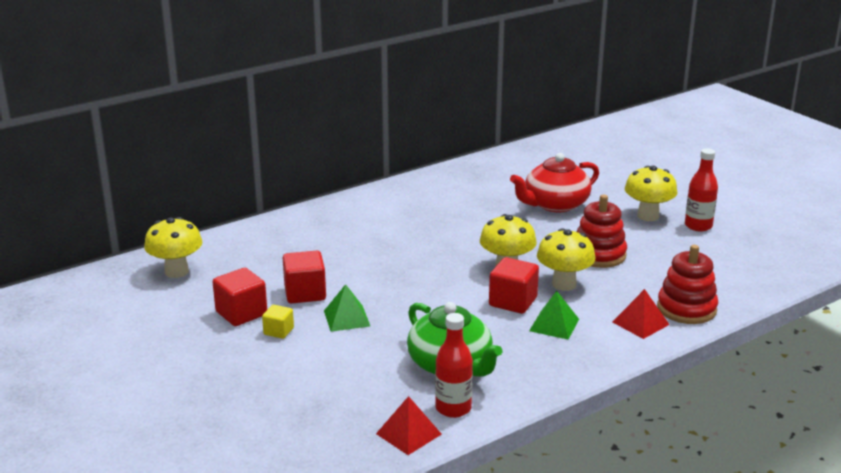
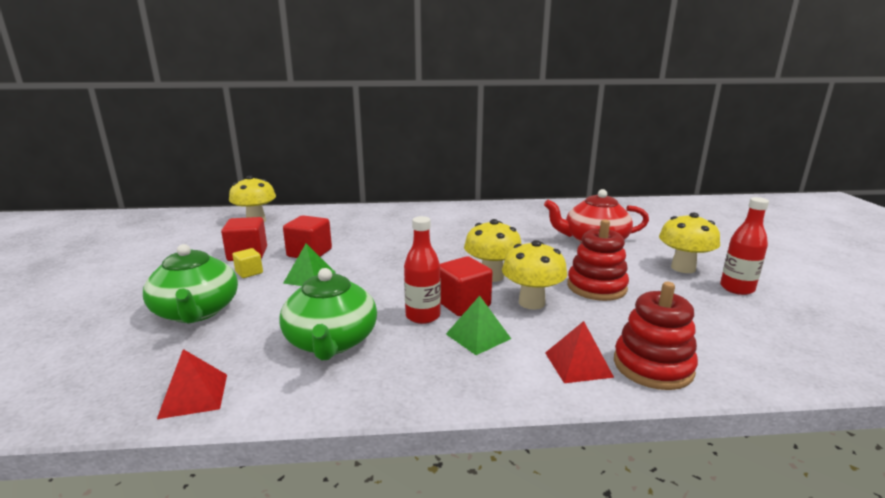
camera: 30 degrees right, 5 degrees down
red bottle [435,313,473,418] -> red bottle moved to [404,216,441,324]
none -> green teapot [143,244,238,323]

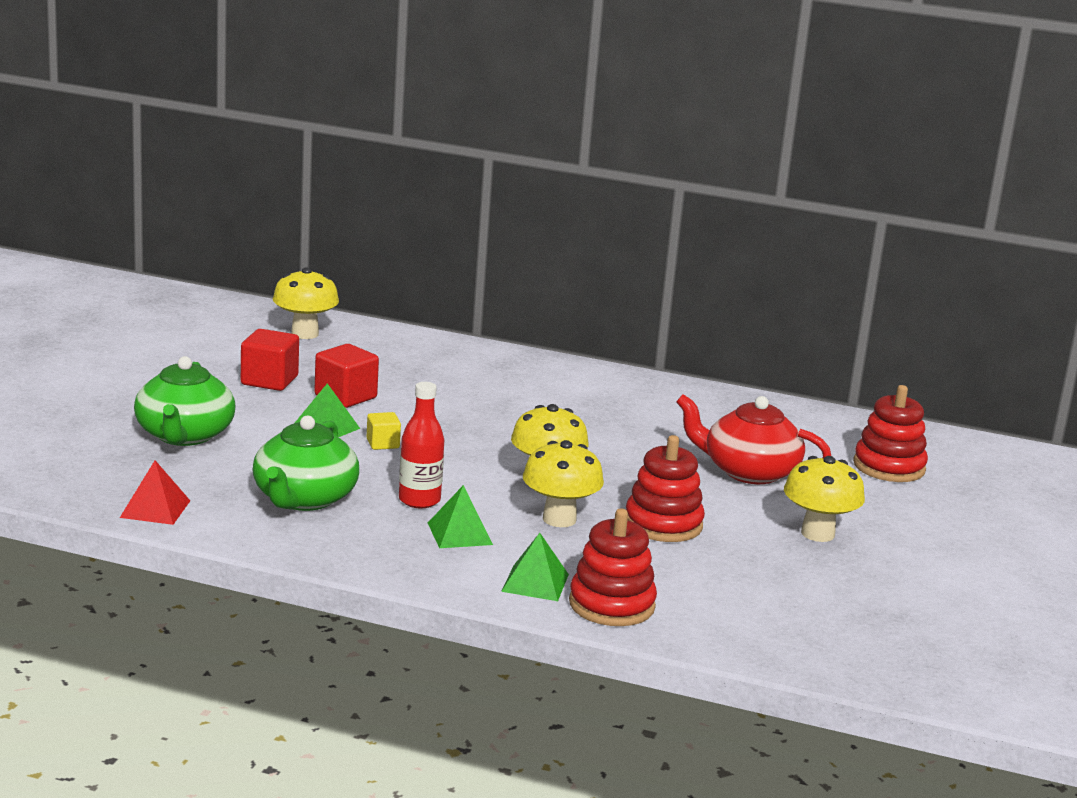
camera: 20 degrees right, 0 degrees up
yellow cube [232,248,263,278] -> yellow cube moved to [367,412,401,450]
red cube [440,256,493,316] -> none
red pyramid [545,321,614,383] -> green pyramid [501,533,569,601]
red bottle [720,197,769,295] -> none
none -> red stacking toy [853,385,928,482]

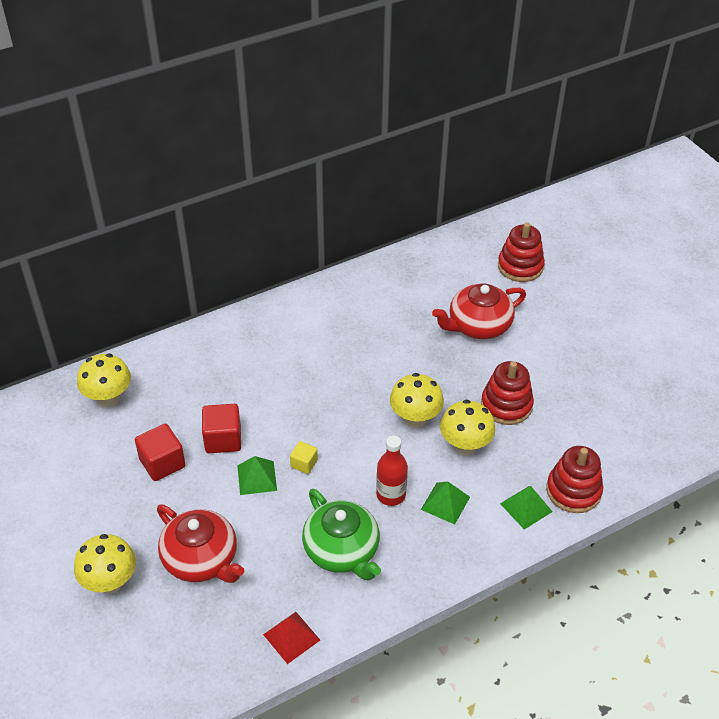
camera: 45 degrees left, 25 degrees up
green teapot [134,356,235,446] -> red teapot [157,505,244,583]
yellow mushroom [784,456,865,542] -> yellow mushroom moved to [74,534,136,594]

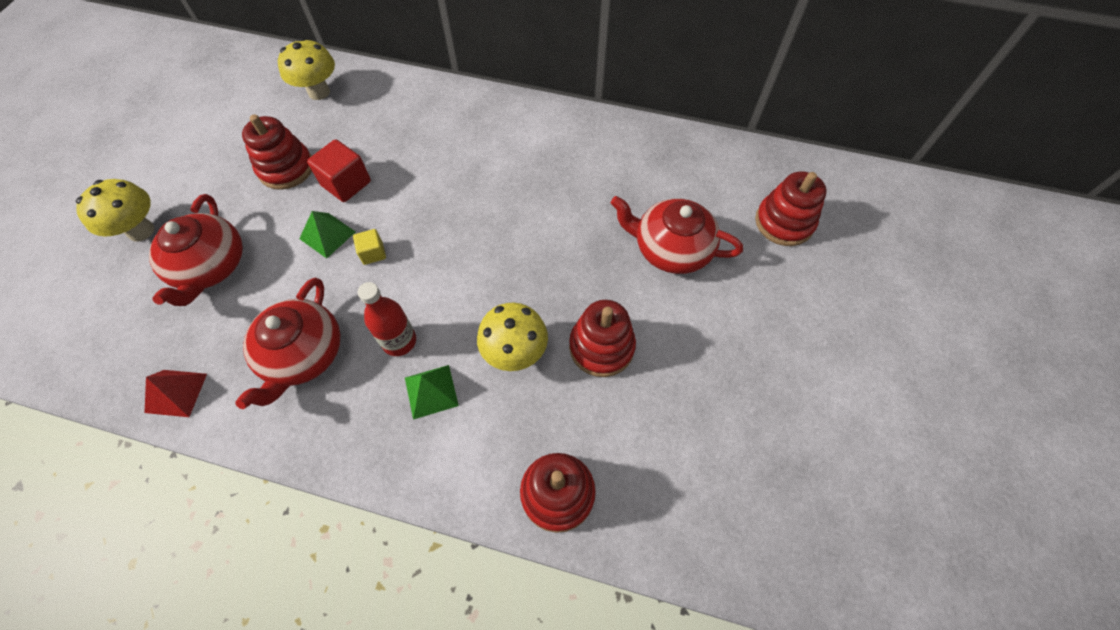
camera: 45 degrees right, 15 degrees up
red cube [135,424,186,481] -> red stacking toy [242,115,312,190]
green teapot [302,489,381,581] -> red teapot [235,277,340,409]
yellow mushroom [390,373,444,428] -> none
green pyramid [500,486,553,530] -> none

